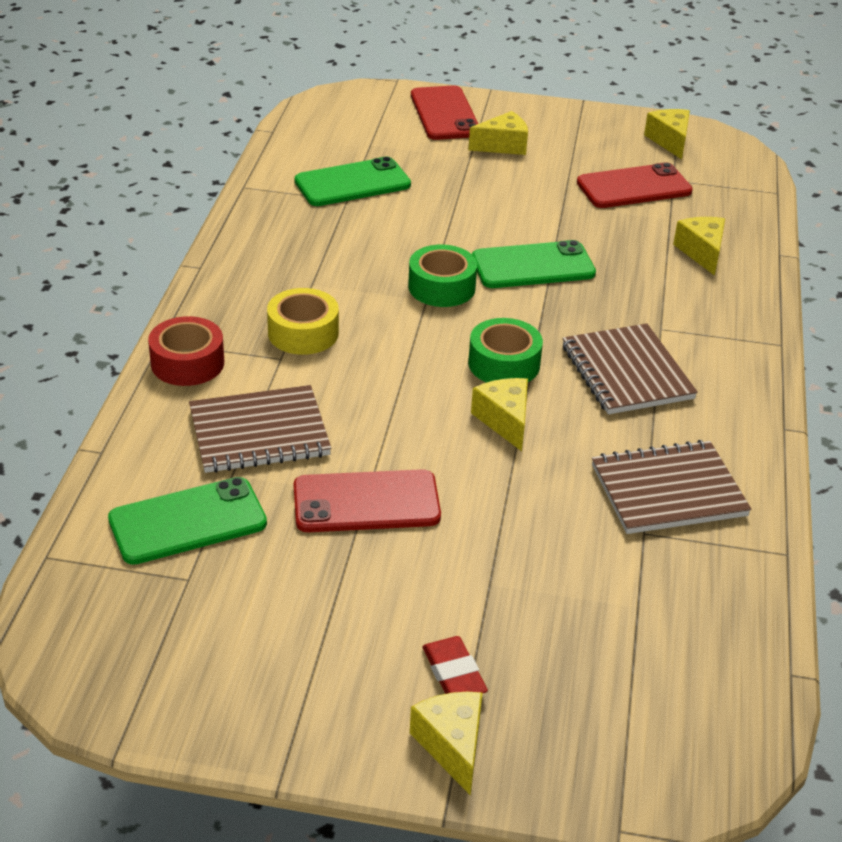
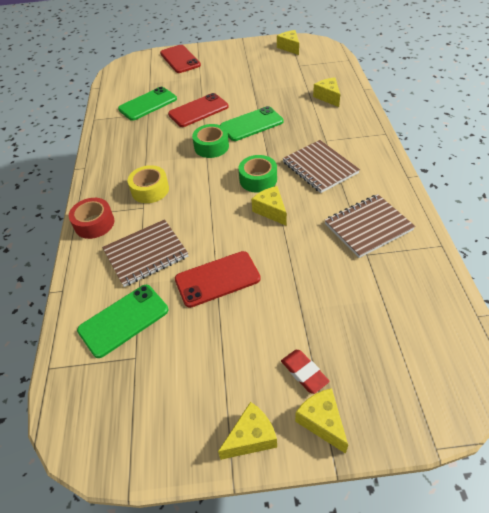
camera: 10 degrees left, 10 degrees up
yellow cheese [468,111,528,155] -> yellow cheese moved to [218,402,277,460]
red phone [577,162,693,208] -> red phone moved to [168,93,229,127]

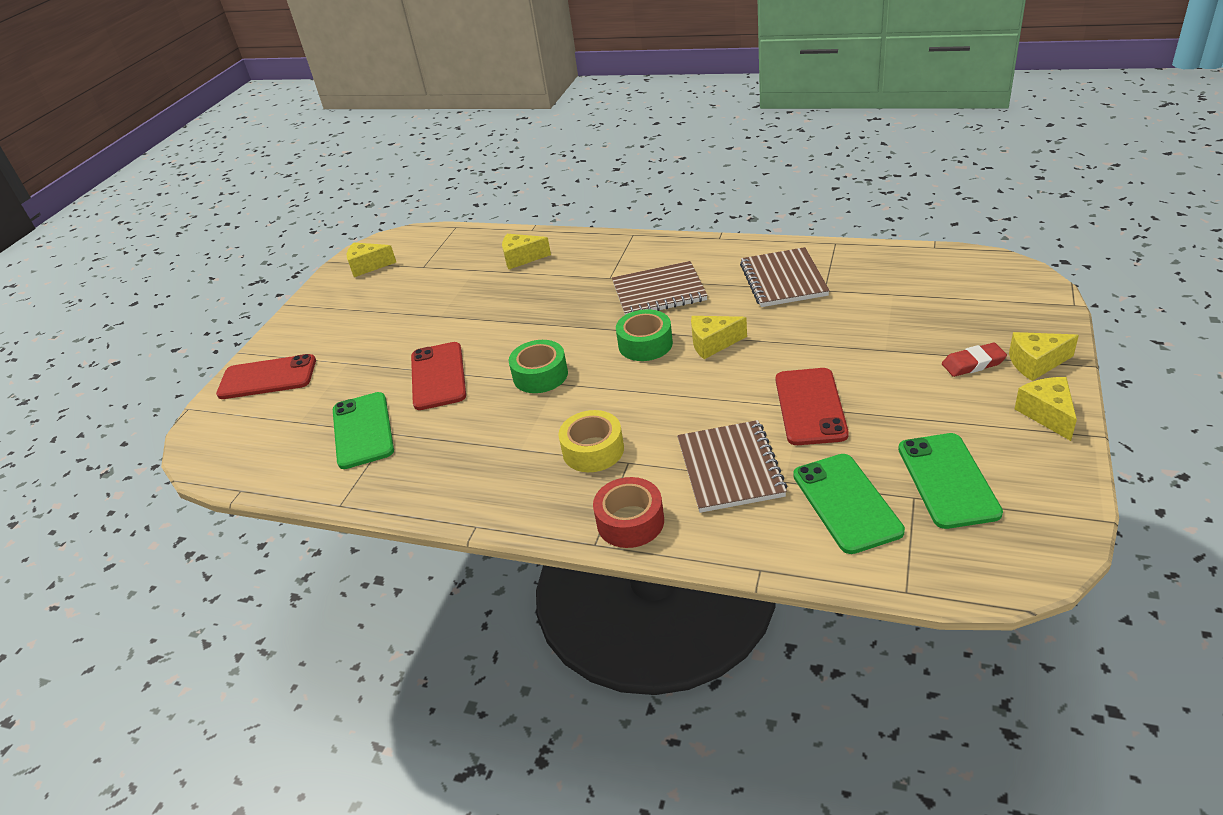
camera: 65 degrees left, 10 degrees down
green phone [220,106,283,141] -> green phone moved to [898,433,1003,529]

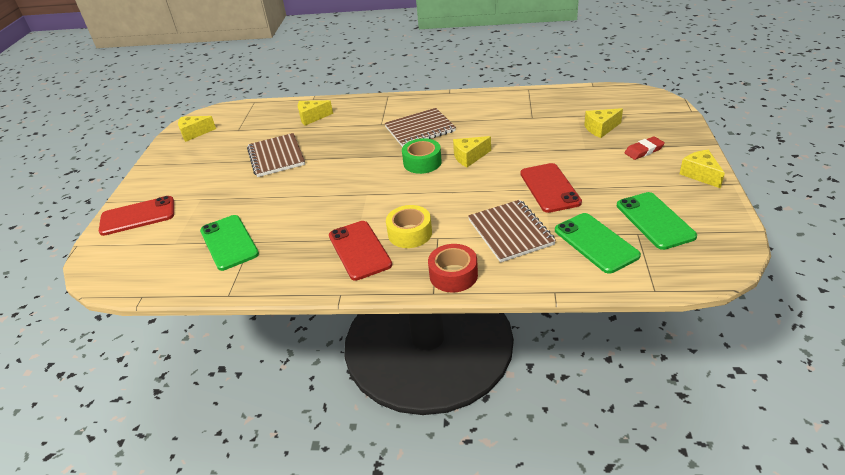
camera: 15 degrees left, 0 degrees up
red phone [411,342,466,410] -> red phone moved to [329,221,392,281]
green tape [509,340,568,393] -> none
brown notebook [740,247,830,307] -> brown notebook moved to [247,133,305,177]
yellow cheese [1009,332,1079,381] -> yellow cheese moved to [584,108,623,138]

